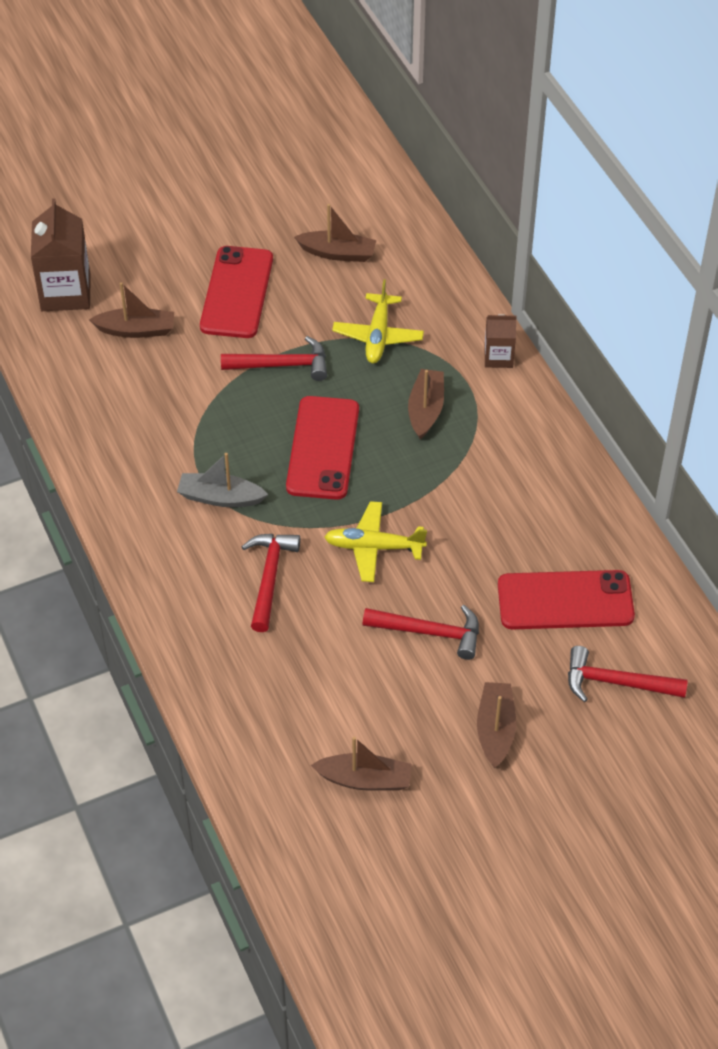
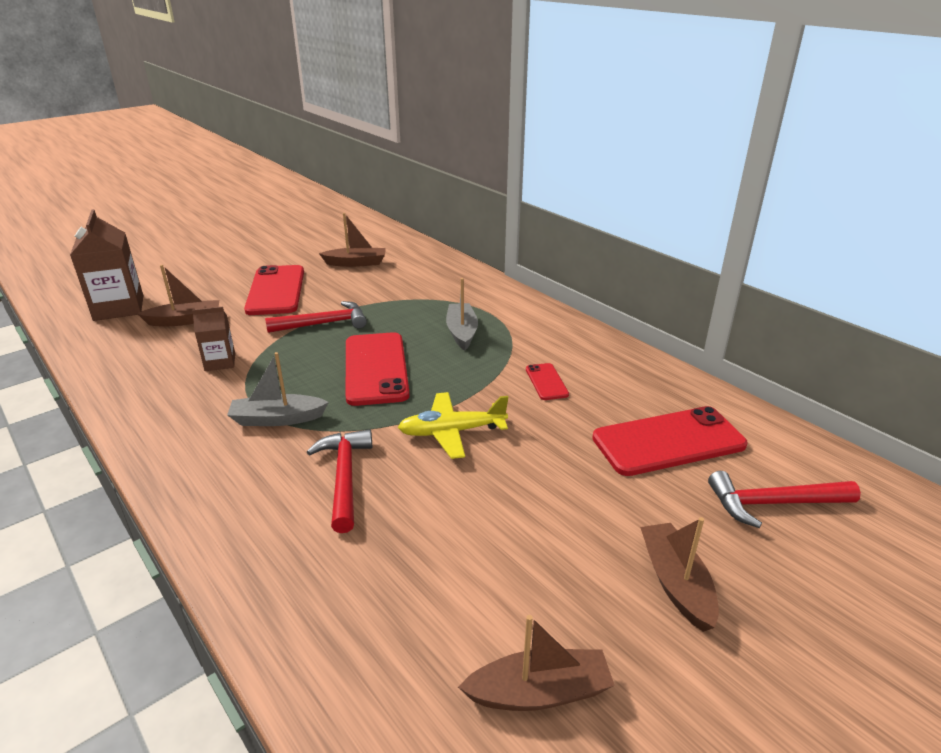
camera: 15 degrees left, 20 degrees down
yellow plane [332,279,424,363] -> none
red hammer [363,605,479,660] -> none
brown boat [408,369,444,439] -> grey boat [446,278,478,351]
brown carton [484,314,517,368] -> brown carton moved to [192,307,235,371]
none -> red phone [526,363,569,400]

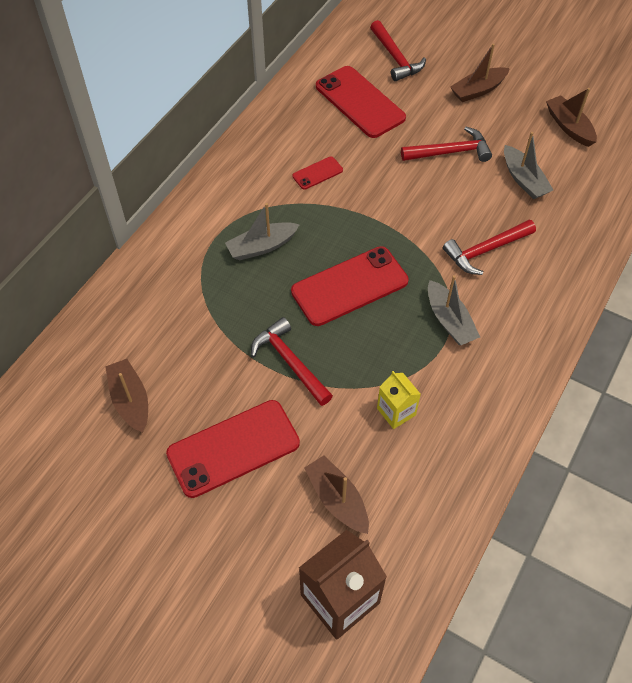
camera: 110 degrees left, 25 degrees up
brown carton [192,307,235,371] -> yellow carton [377,371,421,429]
yellow plane [398,392,508,459] -> none
none -> red hammer [401,127,492,162]
none -> grey boat [504,132,553,199]

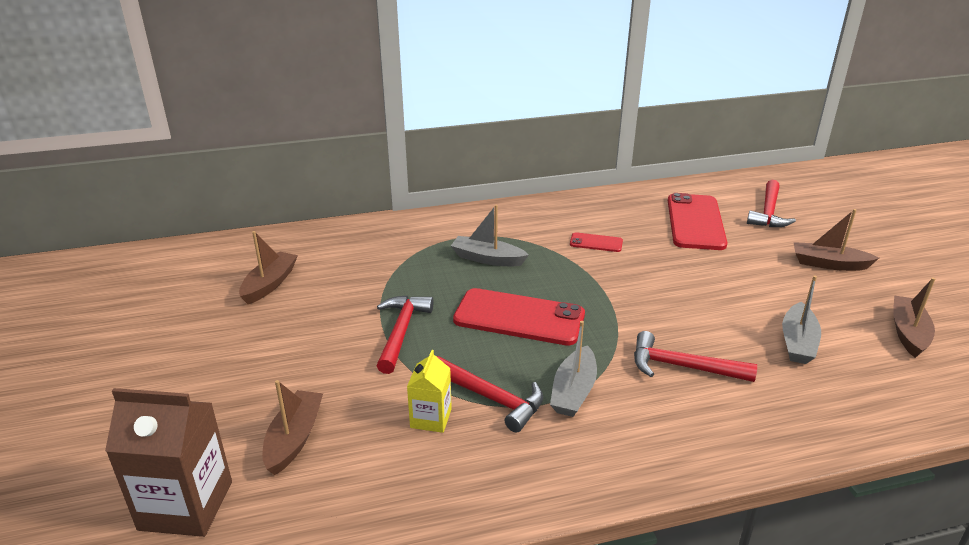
camera: 45 degrees right, 25 degrees down
red phone [166,400,300,498] -> none
red hammer [401,127,492,162] -> red hammer moved to [436,356,543,433]

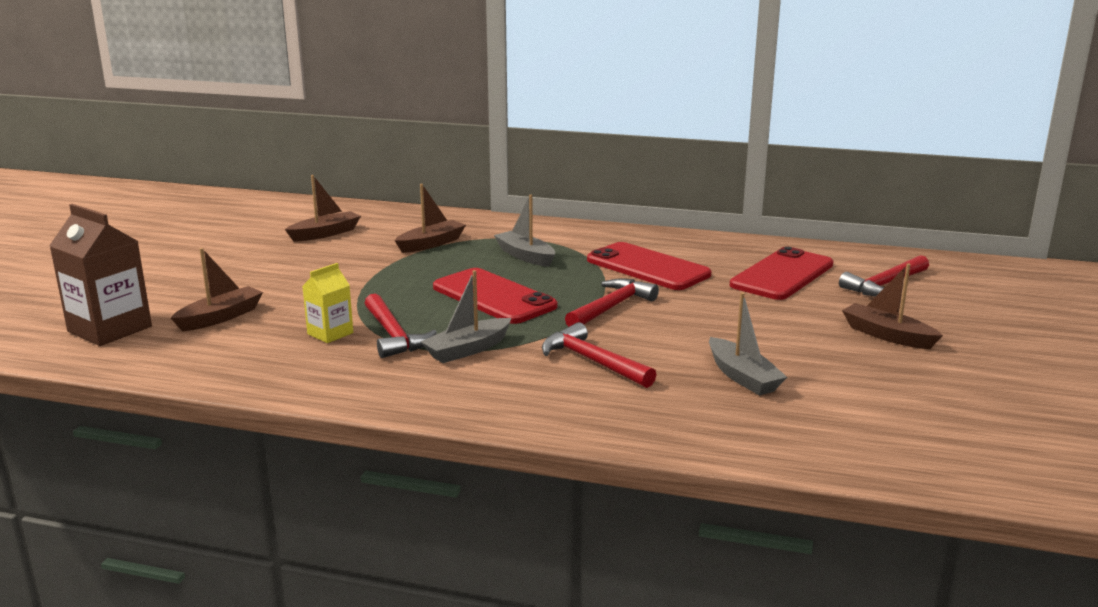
camera: 30 degrees right, 10 degrees down
red hammer [377,295,433,374] -> red hammer moved to [565,278,659,327]
red phone [570,232,623,252] -> red phone [587,242,711,290], size x2.10
grey boat [782,275,821,364] -> grey boat turned 75 degrees counterclockwise [709,292,787,395]
brown boat [893,277,935,358] -> brown boat moved to [395,184,466,253]

